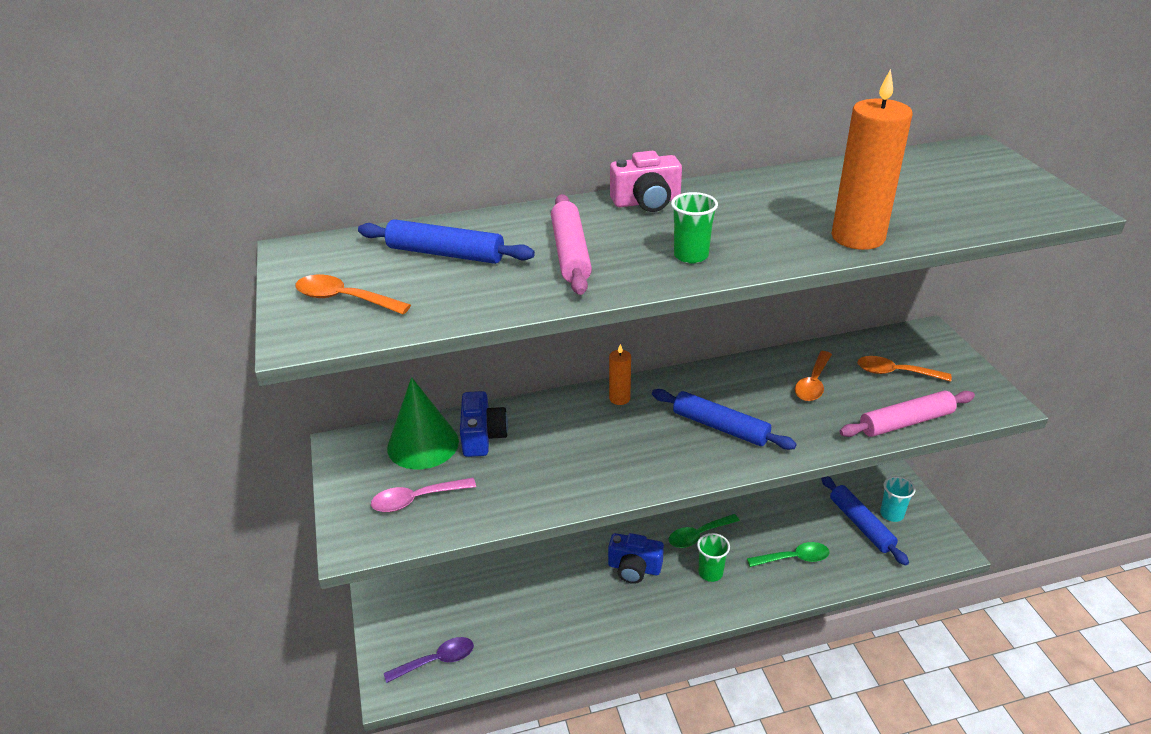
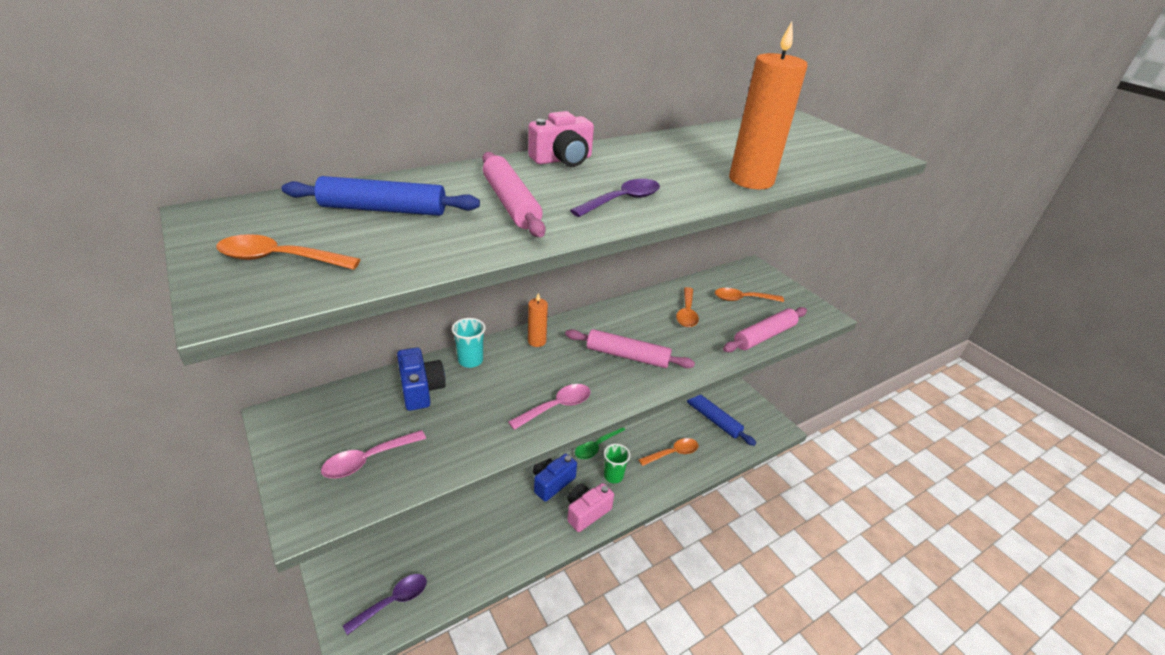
camera: 20 degrees left, 0 degrees up
green cone [387,377,459,469] -> none
blue camera [608,533,664,584] -> blue camera turned 135 degrees clockwise [533,454,577,502]
blue rolling pin [652,389,797,450] -> pink rolling pin [565,329,695,368]
green cup [671,192,718,263] -> purple spoon [570,179,660,217]
green spoon [747,542,830,567] -> orange spoon [638,438,698,466]
turquoise cup [880,476,916,522] -> turquoise cup moved to [452,318,486,368]
none -> pink spoon [508,384,590,430]
none -> pink camera [567,483,614,532]

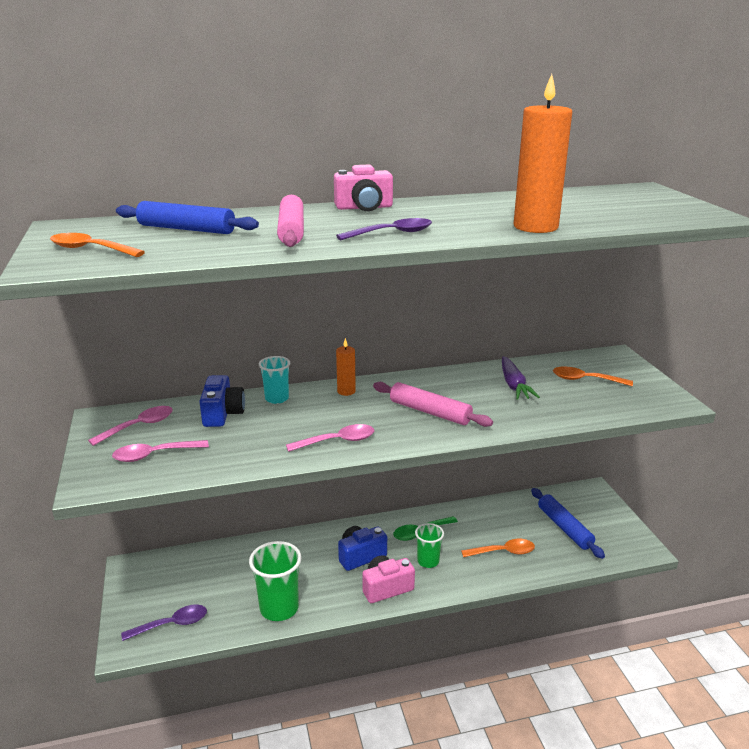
camera: 20 degrees right, 10 degrees down
orange spoon [676,287,699,327] -> purple carrot [502,356,540,400]
pink rolling pin [723,307,807,352] -> none
none -> pink spoon [88,406,173,446]
none -> green cup [249,541,302,621]

